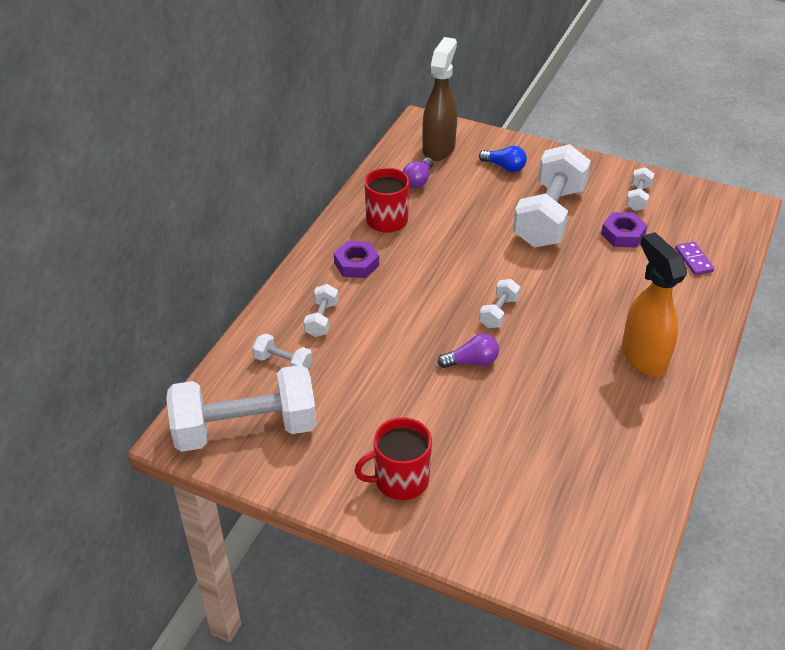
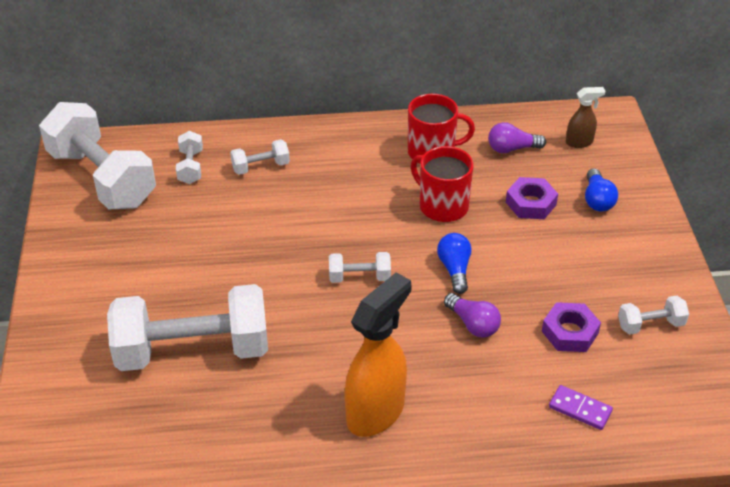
camera: 60 degrees right, 0 degrees up
purple nut [334,241,379,278] -> purple nut moved to [506,177,558,219]
red mug [354,418,432,500] -> red mug moved to [411,146,474,222]
brown spray bottle [422,37,457,161] -> brown spray bottle [566,87,605,148], size x0.50
purple light bulb [438,334,499,368] -> purple light bulb moved to [444,293,501,338]
white dumbbell [513,144,591,248] -> white dumbbell moved to [107,284,268,371]
purple domino [675,242,714,275] -> purple domino turned 75 degrees clockwise [549,385,613,430]
none -> blue light bulb [437,233,472,294]

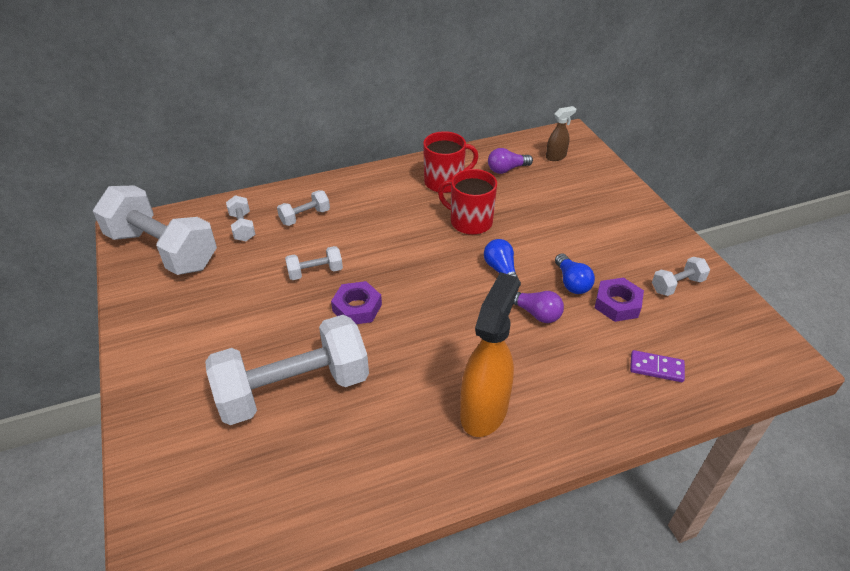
camera: 15 degrees left, 0 degrees up
white dumbbell [329,252,391,283] -> white dumbbell moved to [285,246,343,280]
purple nut [506,177,558,219] -> purple nut moved to [331,281,382,324]
blue light bulb [585,168,618,212] -> blue light bulb moved to [555,254,595,294]

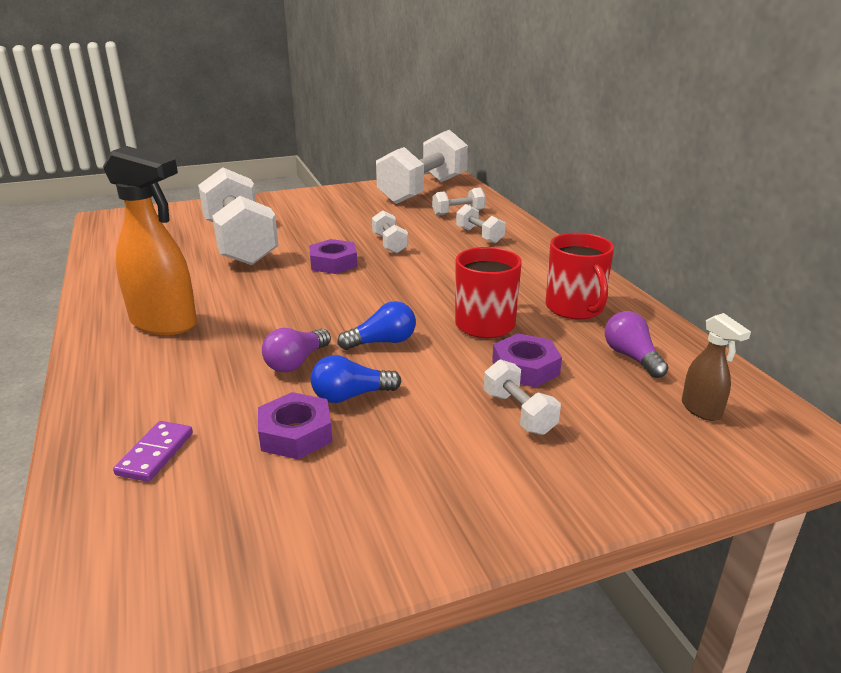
camera: 90 degrees right, 15 degrees down
white dumbbell [652,257,710,296] -> white dumbbell moved to [484,359,561,435]
none -> purple nut [492,333,562,387]

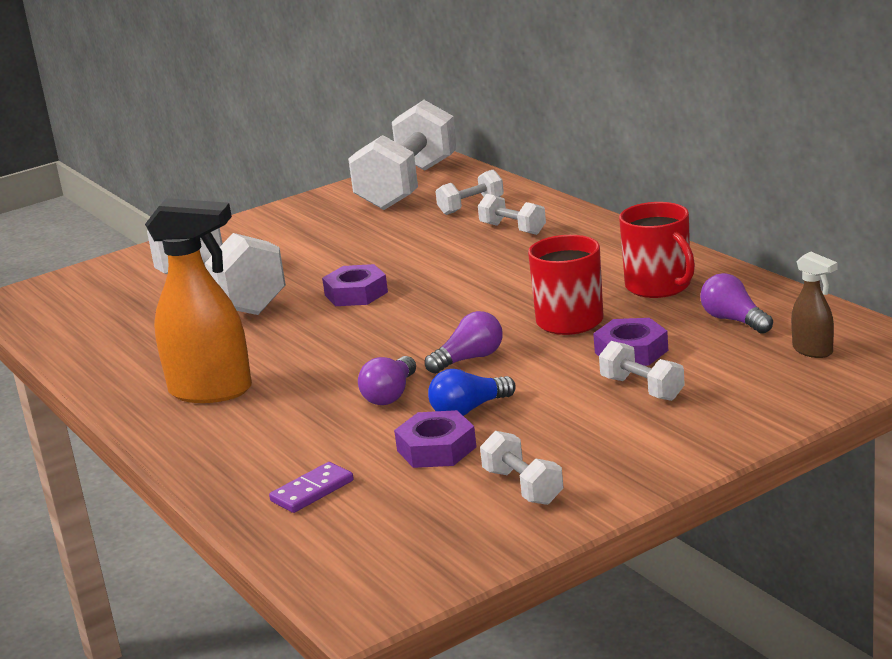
camera: 10 degrees left, 5 degrees down
purple domino [113,421,193,482] -> purple domino turned 45 degrees clockwise [269,462,354,513]
blue light bulb [338,301,416,350] -> purple light bulb [425,311,503,374]
white dumbbell [372,210,408,253] -> white dumbbell moved to [480,431,564,505]

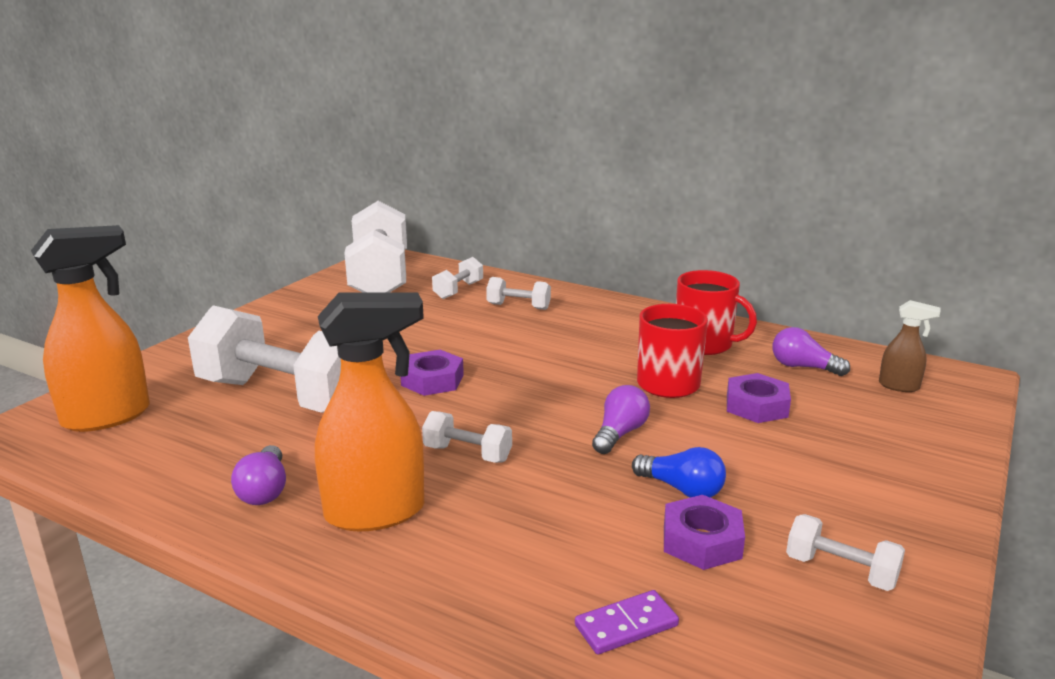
camera: 30 degrees left, 0 degrees up
purple domino [269,462,354,513] -> purple domino turned 45 degrees clockwise [575,590,679,654]
purple light bulb [358,356,416,405] -> purple light bulb moved to [231,445,286,505]
blue light bulb [428,369,516,416] -> blue light bulb turned 90 degrees counterclockwise [632,447,726,498]
white dumbbell [599,341,685,401] -> white dumbbell moved to [422,411,512,463]
none -> orange spray bottle [31,225,150,432]

